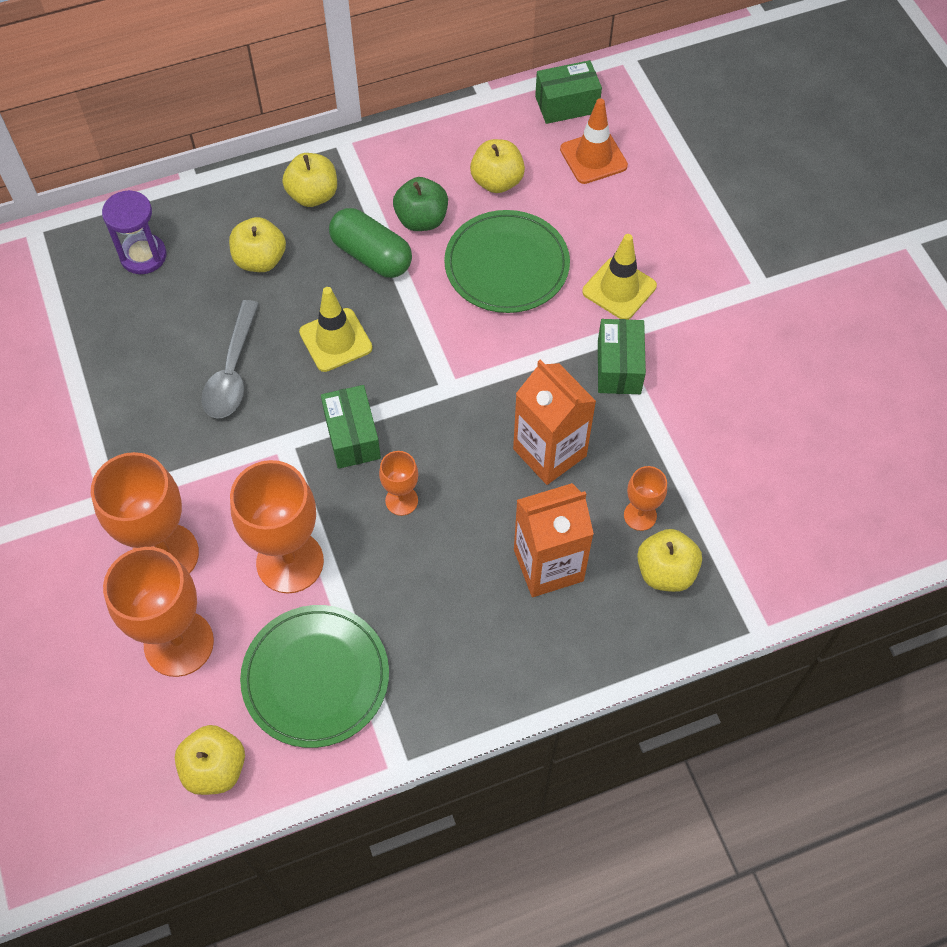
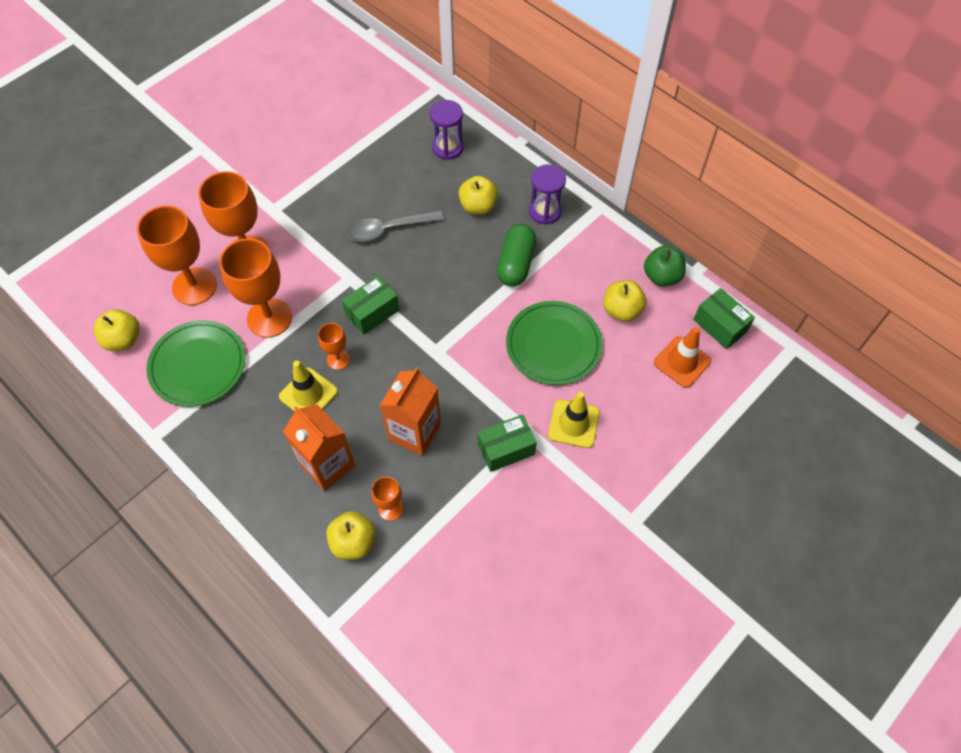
camera: 65 degrees right, 0 degrees up
yellow apple [282,153,337,207] -> purple hourglass [529,164,566,225]
yellow traffic cone [299,287,372,372] -> yellow traffic cone moved to [279,360,338,412]
green apple [393,177,448,231] -> green apple moved to [644,246,686,287]

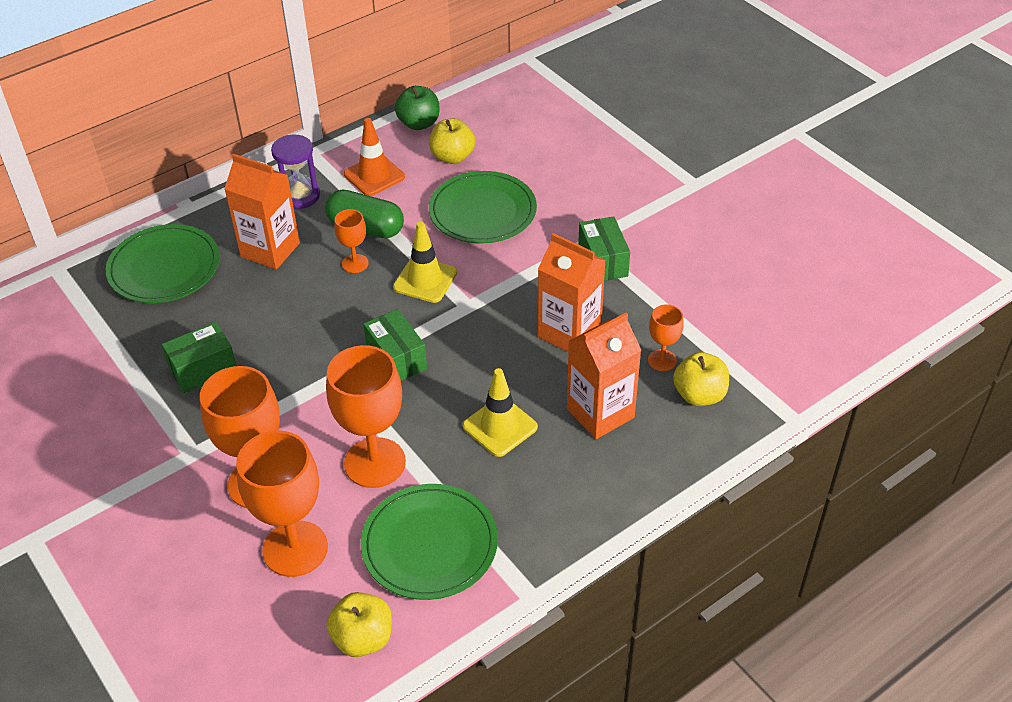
camera: 80 degrees left, 15 degrees down
orange goblet [318,323,350,370] -> orange goblet moved to [334,209,369,273]
grey spoon [347,210,444,242] -> none
purple hourglass [430,100,464,160] -> green plate [106,224,220,303]
yellow apple [458,176,498,215] -> orange carton [224,154,300,270]
yellow traffic cone [548,392,600,448] -> yellow traffic cone moved to [393,221,457,303]
orange traffic cone [654,327,711,388] -> orange traffic cone moved to [344,118,405,196]
green box [693,288,755,349] -> green box moved to [162,322,236,393]

